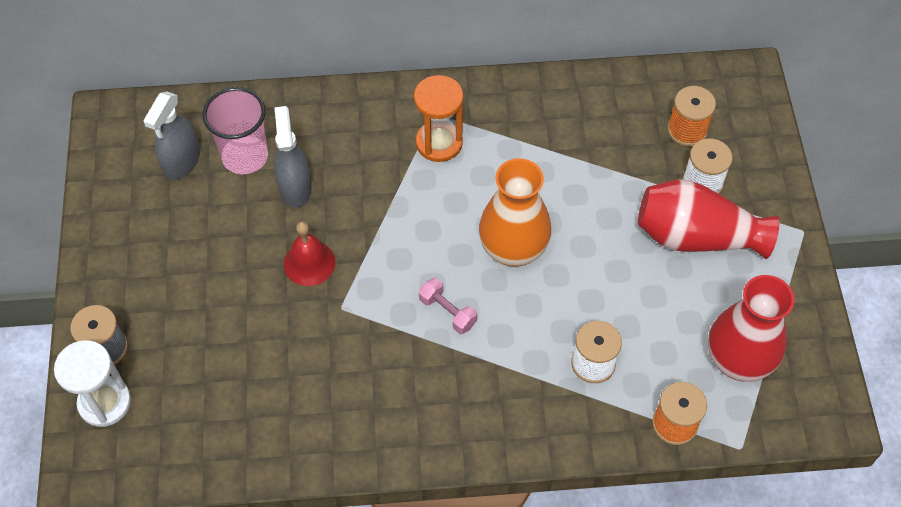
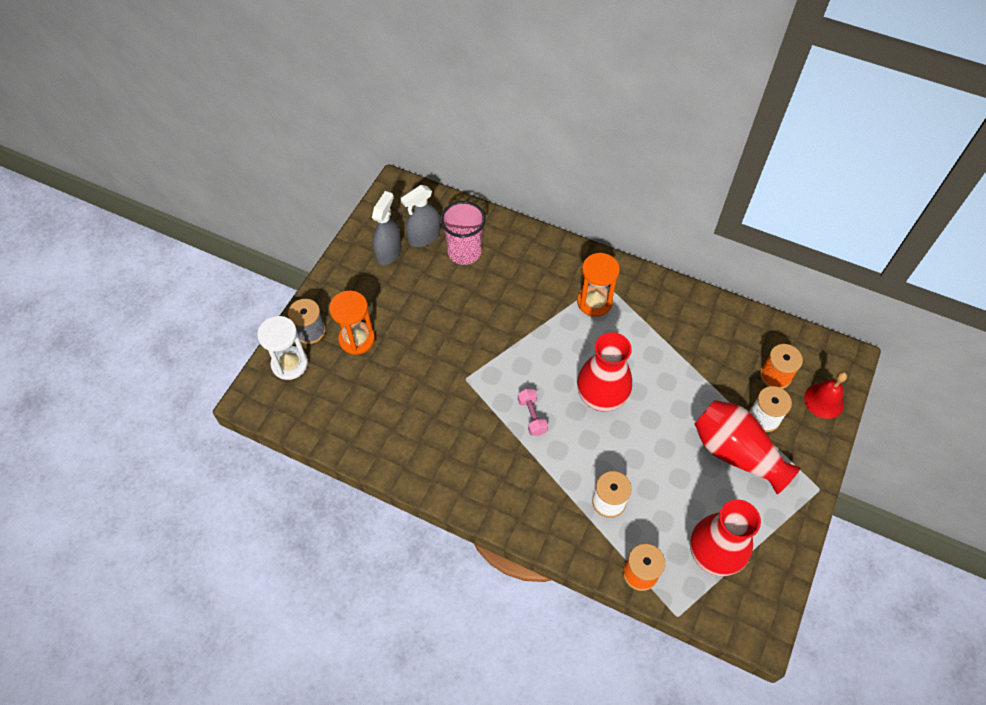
camera: 30 degrees right, 0 degrees up
grey spray bottle [274,106,312,208] -> grey spray bottle moved to [372,191,401,265]
red bell [284,222,336,286] -> red bell moved to [804,372,847,419]
orange vase [479,158,551,267] -> red vase [577,332,632,412]
none -> orange hourglass [329,291,375,355]

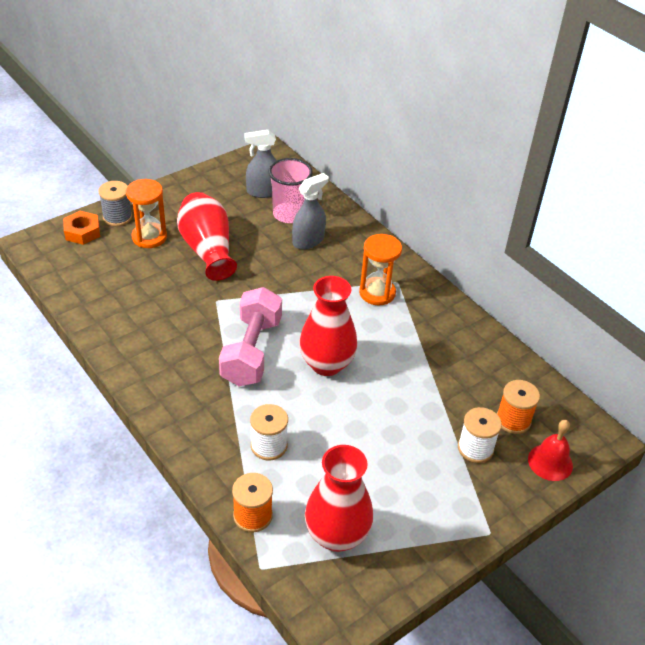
camera: 25 degrees right, 15 degrees down
white hourglass [257,316,308,380] -> orange nut [63,211,100,245]
grey spray bottle [372,191,401,265] -> grey spray bottle moved to [292,173,329,250]
pink dumbbell [518,389,548,436] -> pink dumbbell [219,287,282,387], size x2.15
red vase [695,400,801,494] -> red vase moved to [177,192,237,281]

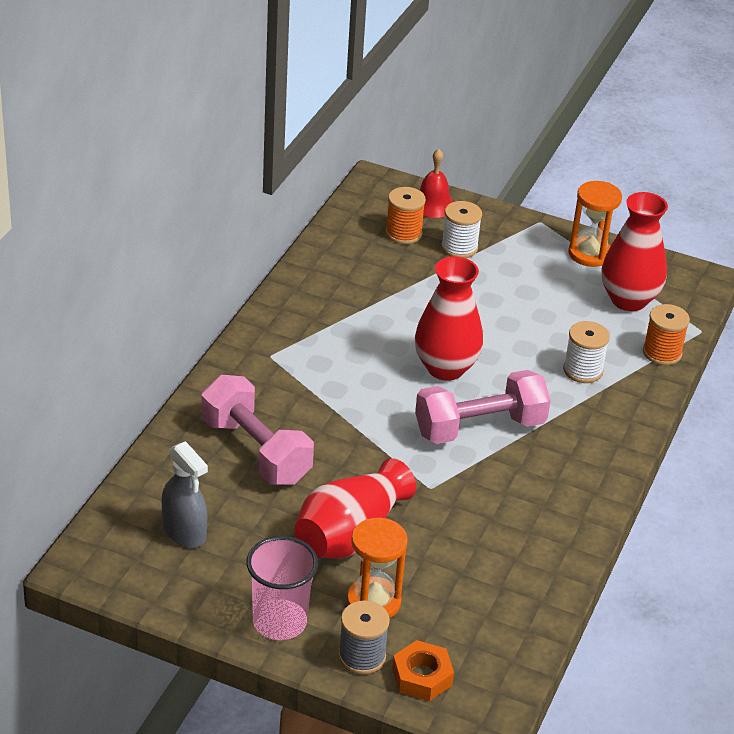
camera: 120 degrees left, 5 degrees down
pink cup [268,158,313,223] -> pink cup moved to [247,536,318,640]
grey spray bottle [292,173,329,250] -> pink dumbbell [202,375,314,485]
orange hourglass [359,234,402,305] -> orange hourglass moved to [568,181,622,267]

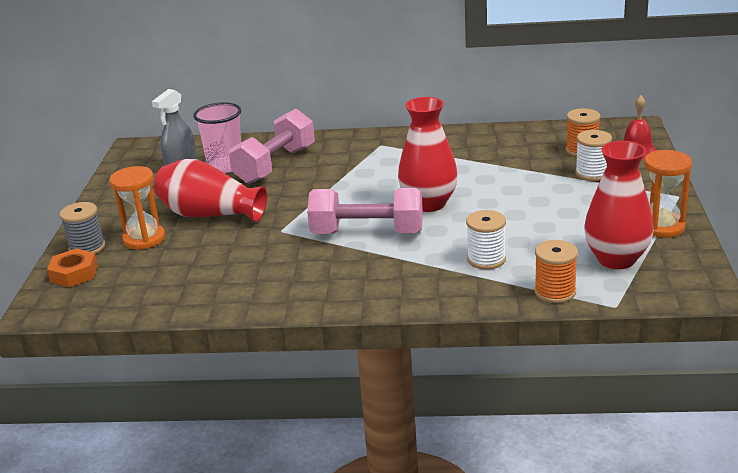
camera: 75 degrees right, 10 degrees down
pink cup [247,536,318,640] -> pink cup moved to [193,102,242,173]
pink dumbbell [415,370,551,444] -> pink dumbbell turned 45 degrees counterclockwise [307,188,423,234]

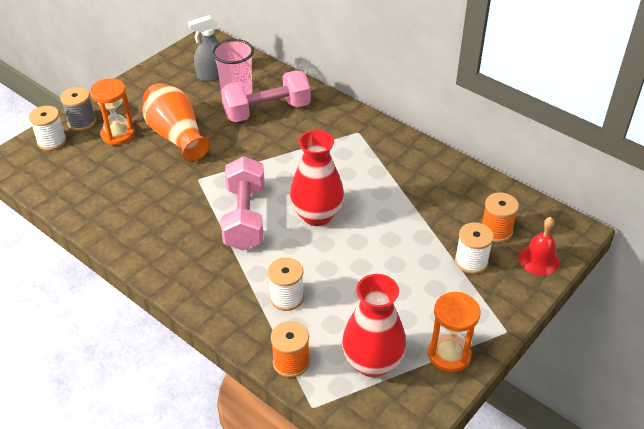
camera: 35 degrees right, 15 degrees up
orange nut [47,248,98,287] -> white spool [29,106,66,151]
red vase [154,159,267,222] -> orange vase [142,83,210,162]
pink dumbbell [307,188,423,234] -> pink dumbbell turned 45 degrees clockwise [221,156,264,251]

